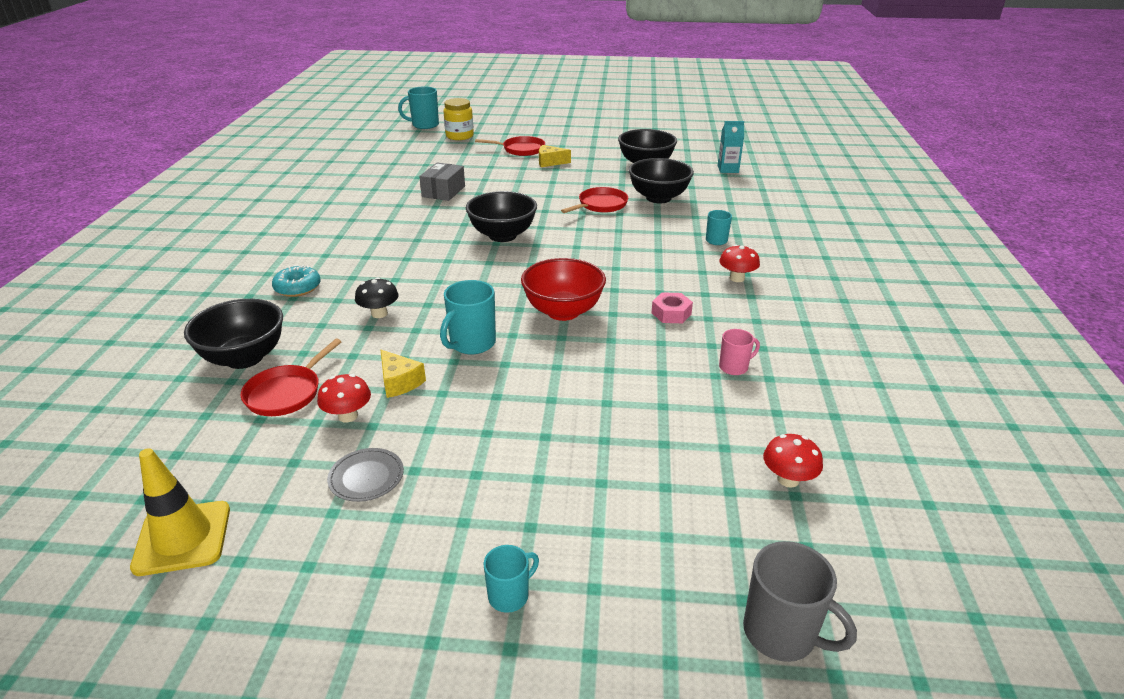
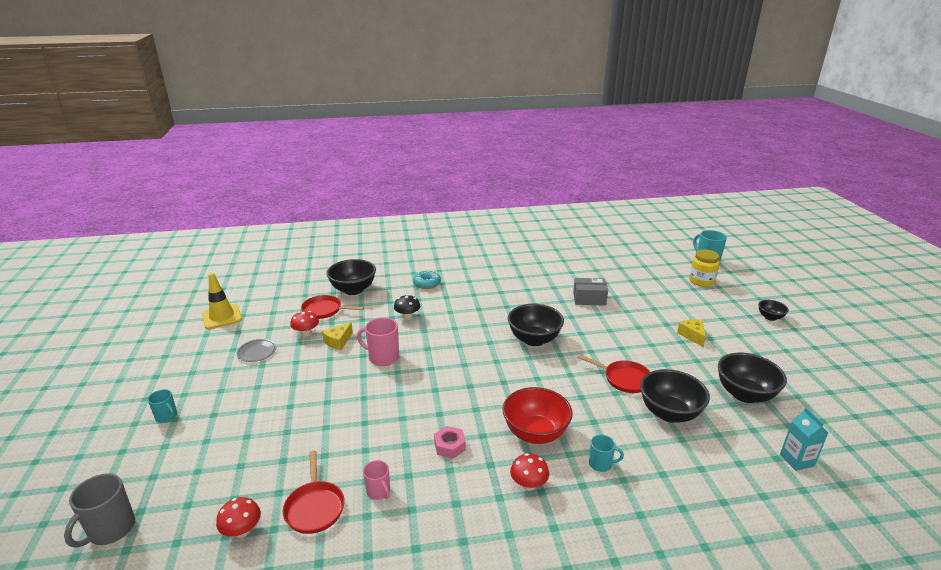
camera: 75 degrees right, 5 degrees down
turquoise mug [440,280,496,354] -> pink mug [357,318,399,366]
red pan [475,136,545,156] -> red pan moved to [283,451,344,534]
red bowl [521,258,606,321] -> red bowl moved to [503,387,573,444]
none -> black bowl [758,300,789,321]

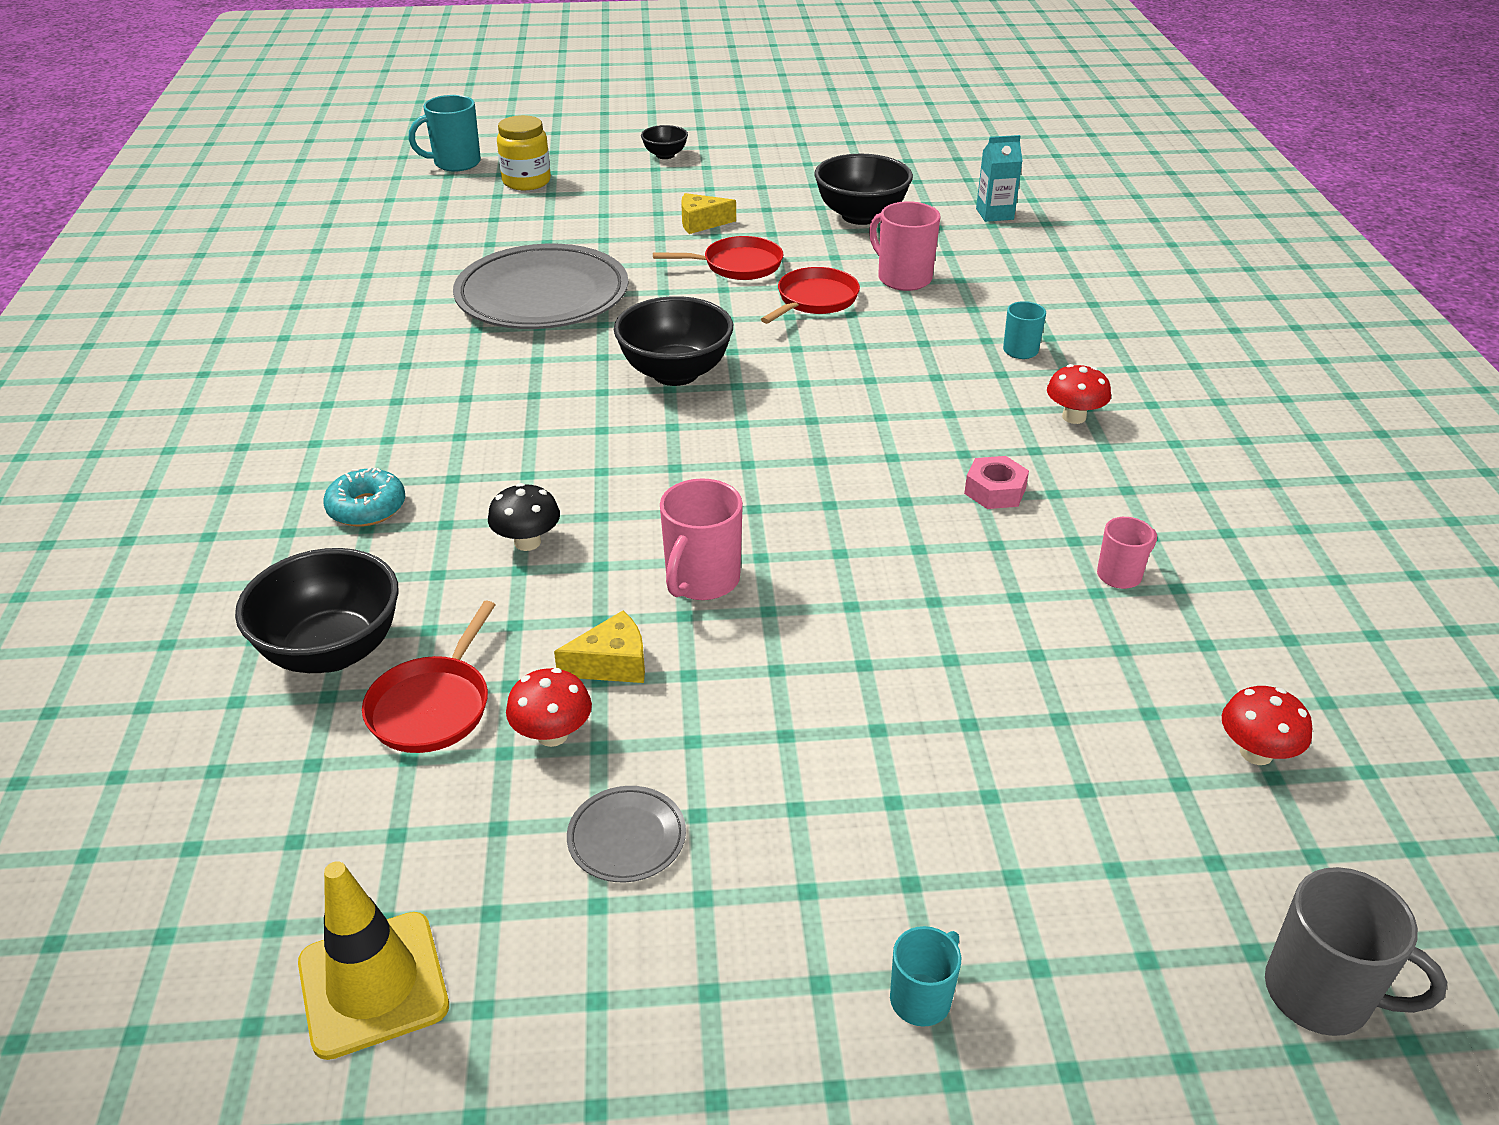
camera: 85 degrees left, 10 degrees up
red pan [283,451,344,534] -> red pan moved to [653,236,783,280]
yellow cheese [322,322,353,350] -> yellow cheese turned 60 degrees counterclockwise [554,611,645,683]
red bowl [503,387,573,444] -> none
grey box [573,278,608,306] -> grey plate [453,244,628,329]
black bowl [640,369,710,423] -> pink mug [869,201,940,291]

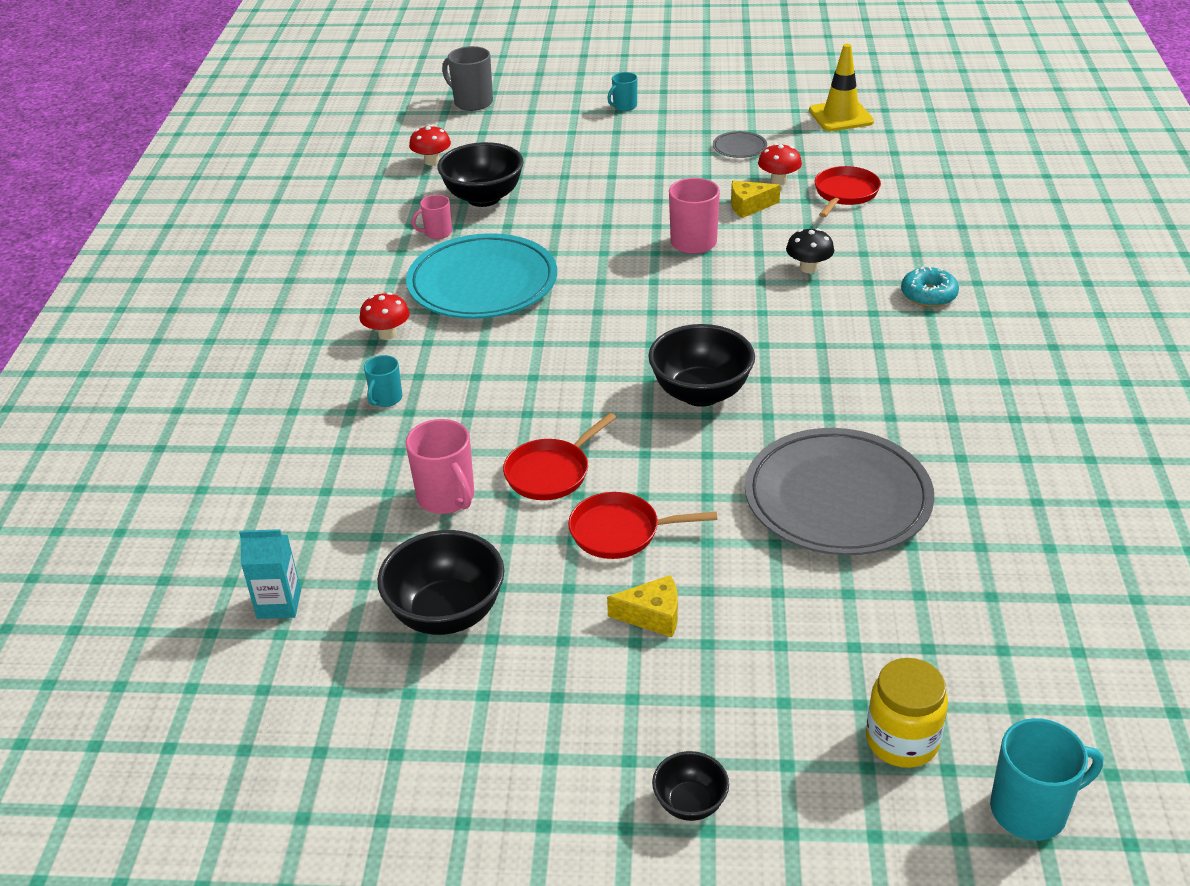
camera: 170 degrees left, 0 degrees up
black bowl [235,548,399,673] -> black bowl moved to [438,142,524,207]
pink nut [964,456,1029,509] -> turquoise plate [406,233,557,319]

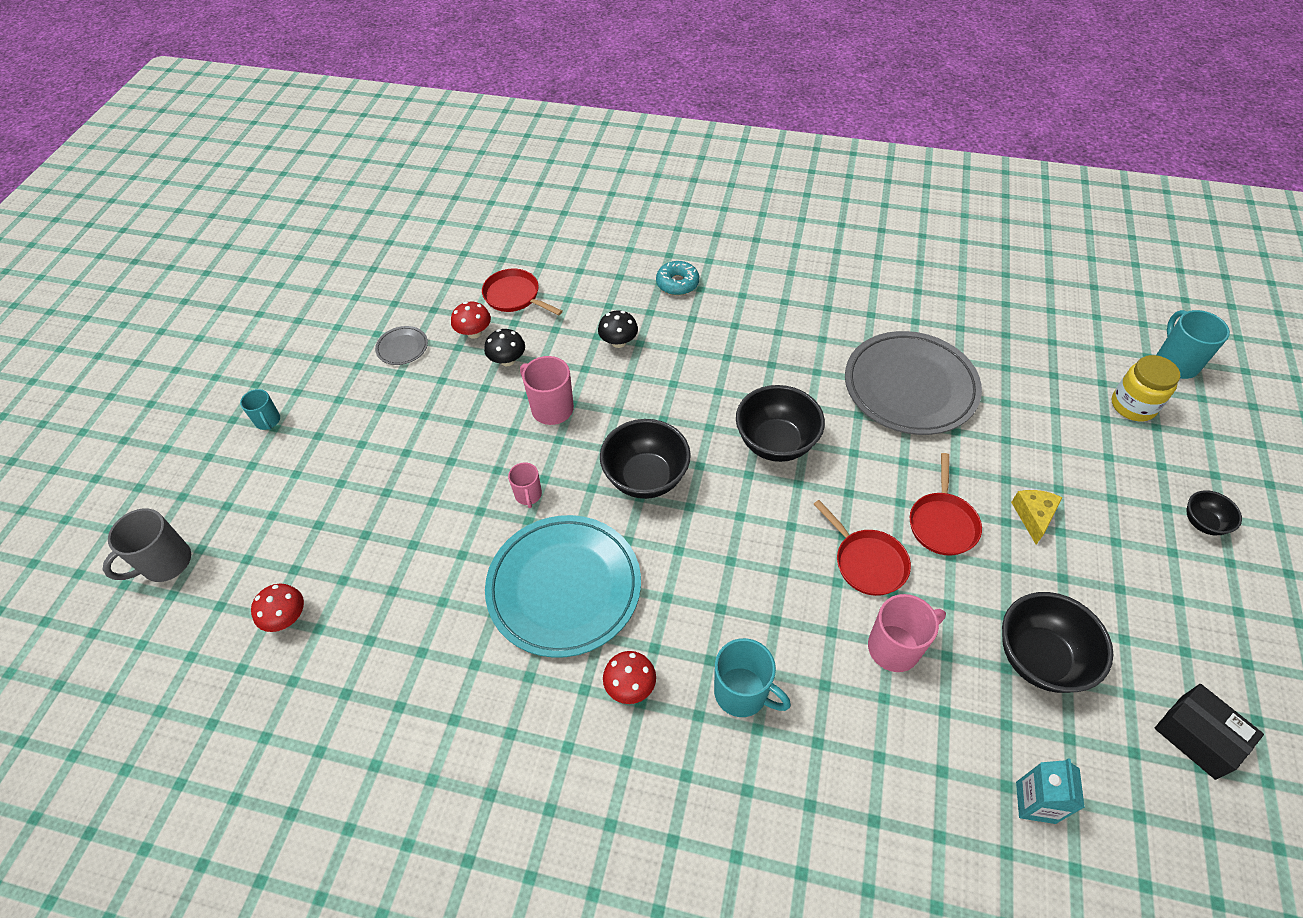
camera: 80 degrees left, 15 degrees up
turquoise mug [364,355,402,407] -> turquoise mug [714,638,791,717], size x1.67
pink mug [411,195,452,239] -> pink mug moved to [508,462,542,508]
black bowl [438,142,524,207] -> black bowl moved to [600,419,691,499]
yellow cheese [731,181,780,218] -> black mushroom [484,329,525,366]
yellow traffic cone [809,44,874,131] -> none
none -> black box [1155,684,1264,780]

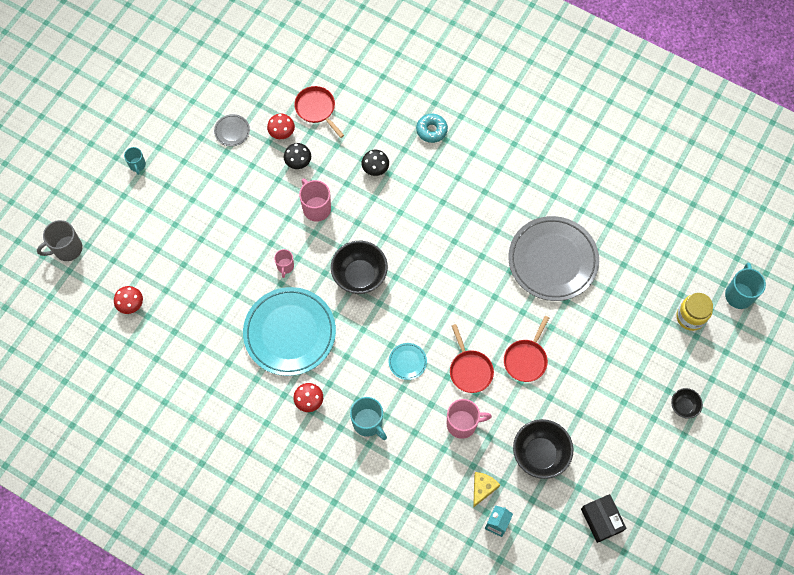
camera: 15 degrees right, 15 degrees up
black bowl [736,385,825,462] -> none
yellow cheese [1011,490,1063,545] -> yellow cheese moved to [473,472,500,508]
none -> turquoise plate [389,343,427,380]

